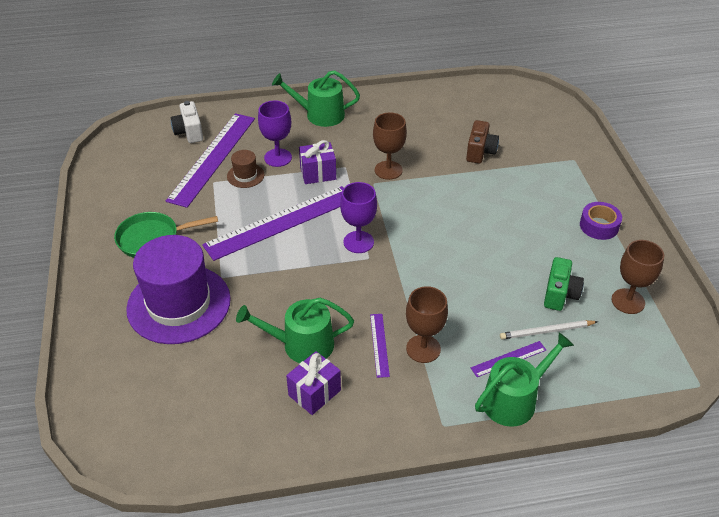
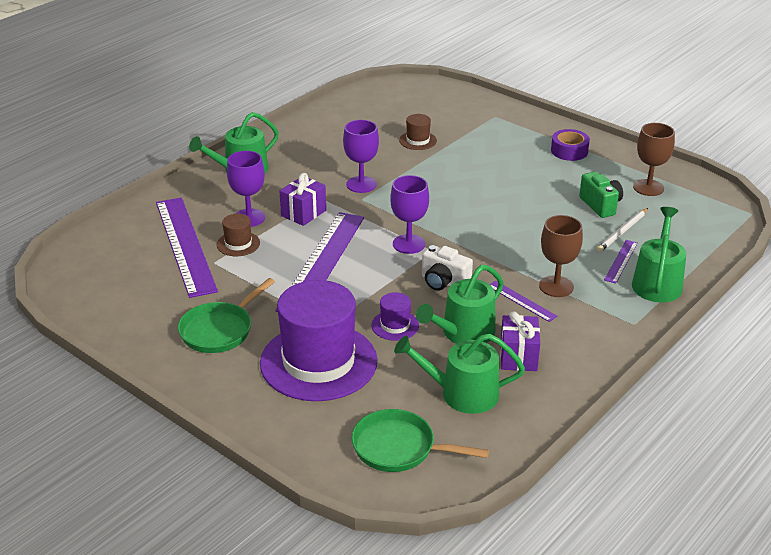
camera: 40 degrees left, 10 degrees down
white camera [171,101,203,143] -> white camera moved to [422,245,473,291]
brown goblet [373,112,407,180] -> purple goblet [343,120,379,193]
brown camera [466,120,499,163] -> brown hat [399,114,437,150]
none -> green pan [352,409,489,472]
none -> purple hat [371,292,419,341]
none -> green watering can [394,334,525,414]

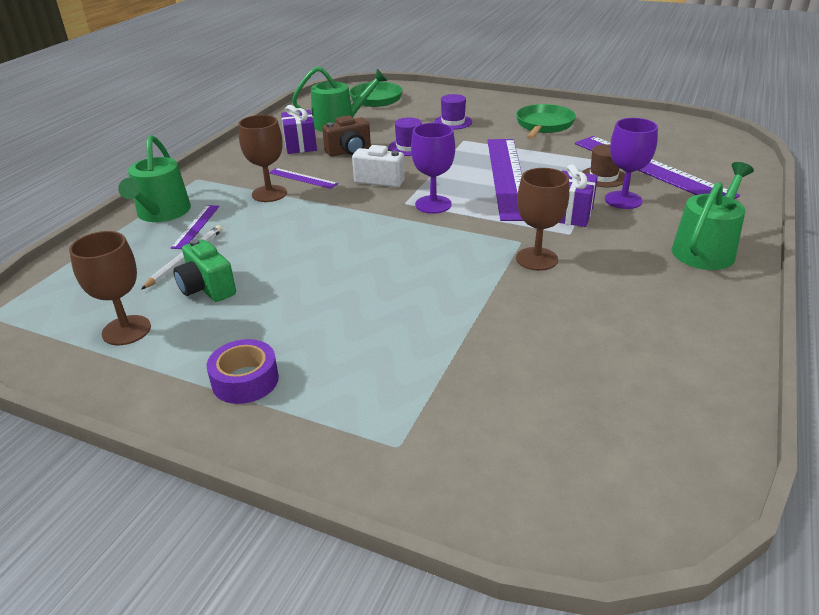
camera: 165 degrees right, 0 degrees up
purple hat [260,280,378,401] -> purple hat [434,94,472,130], size x0.42
purple goblet [343,120,379,193] -> brown goblet [516,168,569,271]
brown hat [399,114,437,150] -> none
green watering can [416,265,504,344] -> brown camera [322,115,371,156]

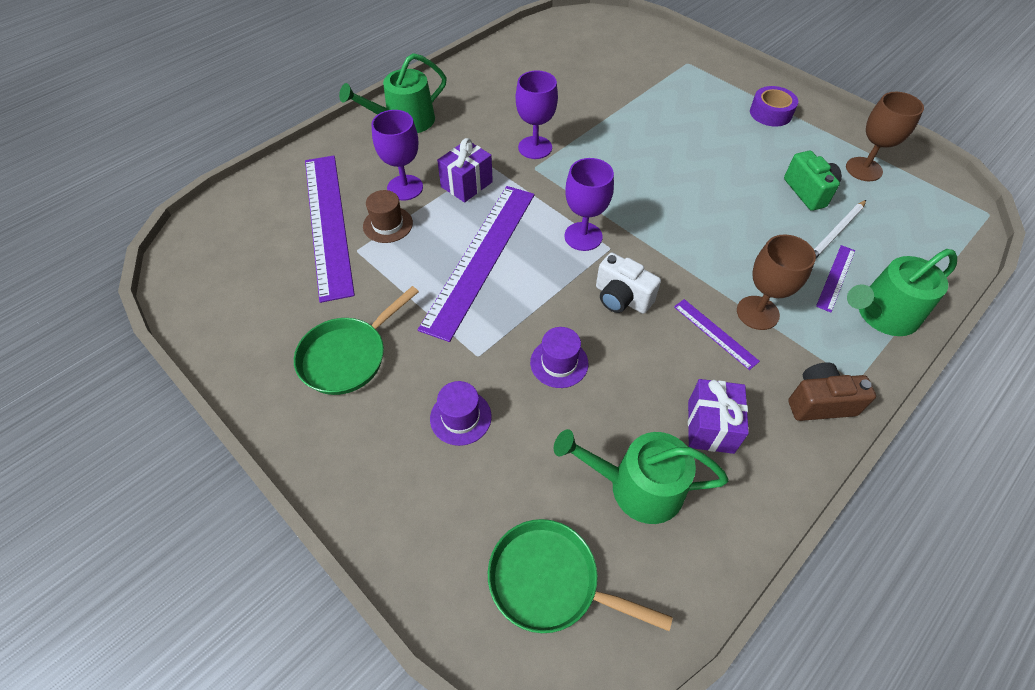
camera: 160 degrees left, 20 degrees up
green watering can [118,135,191,222] -> green watering can turned 135 degrees counterclockwise [847,249,957,336]
brown camera [322,115,371,156] -> brown camera moved to [788,362,876,421]
brown goblet [516,168,569,271] -> purple goblet [516,70,558,159]

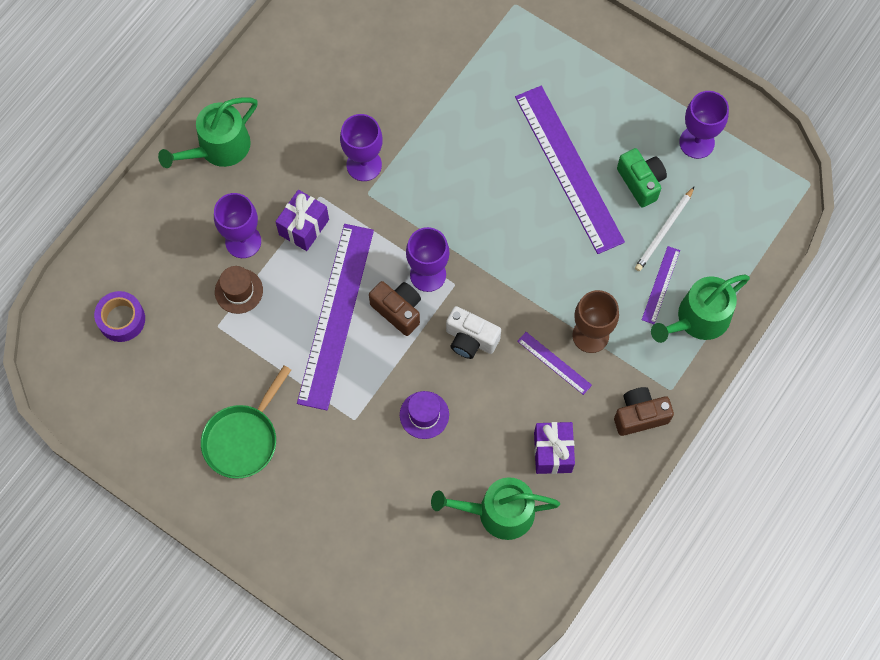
camera: 10 degrees left, 15 degrees up
purple ruler [305,156,355,303] -> purple ruler moved to [515,86,625,254]
purple hat [430,381,492,446] -> none
green pan [488,519,673,633] -> none
purple tape [750,86,798,127] -> purple tape moved to [94,291,145,342]
brown goblet [846,92,924,181] -> purple goblet [679,91,729,159]
none -> brown camera [369,281,421,336]

